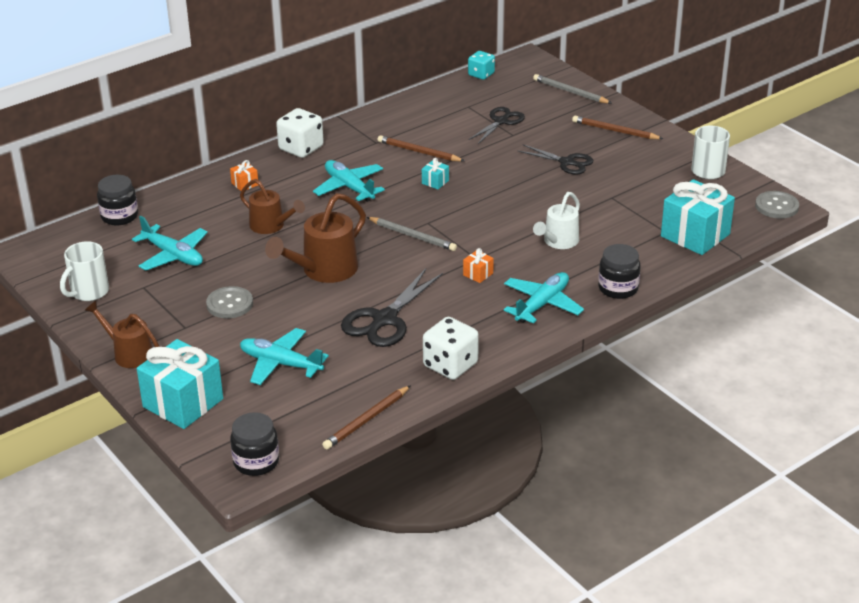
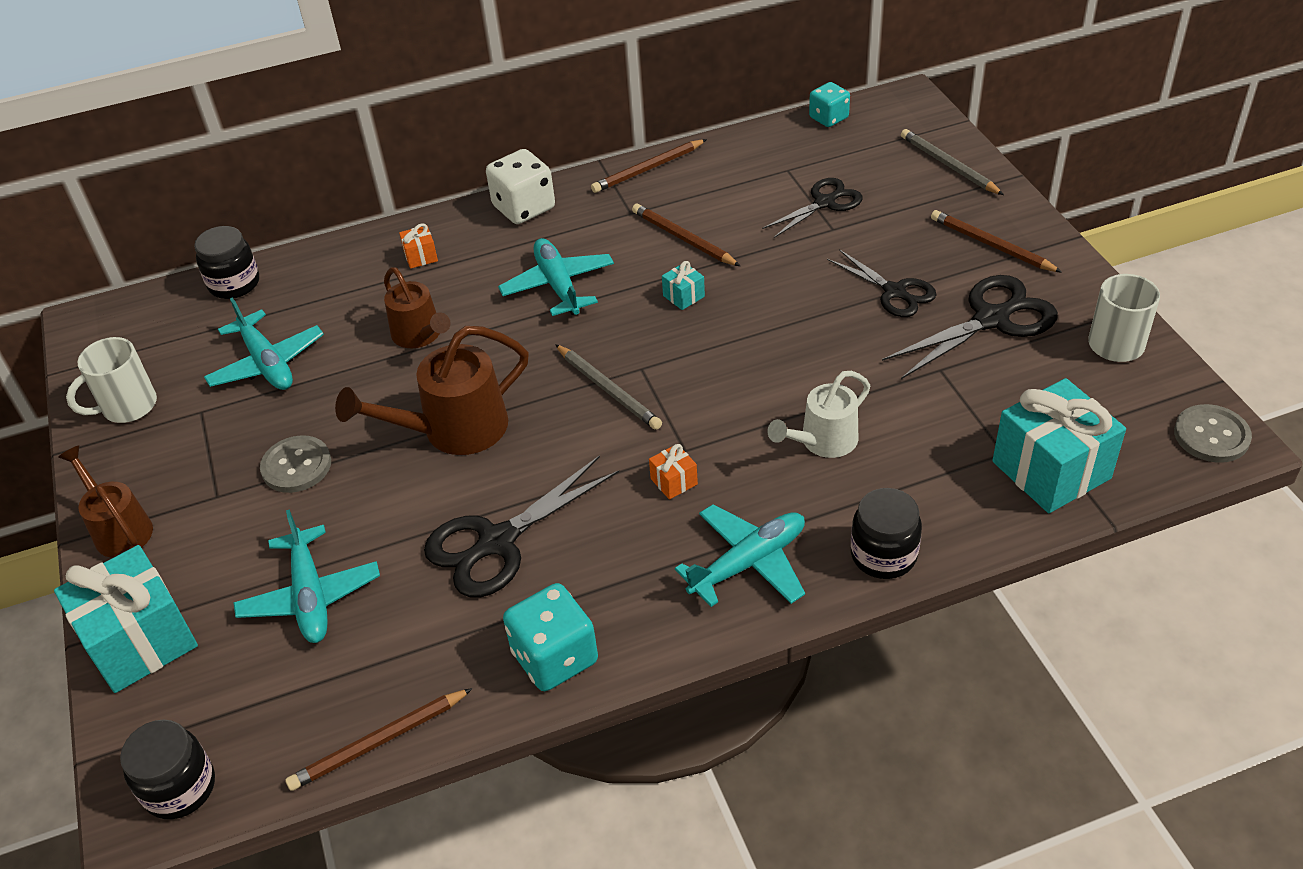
camera: 20 degrees right, 10 degrees up
turquoise plane [240,328,329,385] -> turquoise plane turned 150 degrees counterclockwise [233,509,380,643]
white dice [423,317,479,380] -> turquoise dice [503,583,598,691]
none -> brown pencil [591,139,707,193]
none -> black scissors [882,275,1058,379]

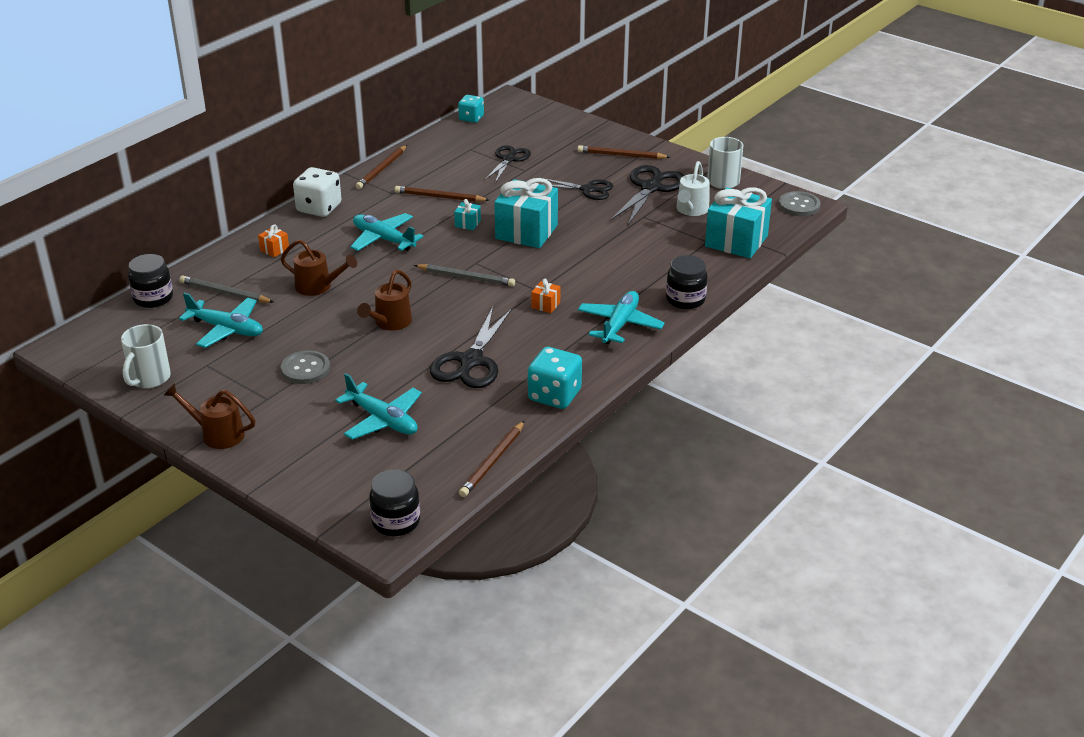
camera: 35 degrees left, 10 degrees down
turquoise gift [54,545,198,693] -> turquoise gift moved to [494,178,558,248]
brown watering can [335,326,529,455] -> brown watering can [357,270,412,331], size x0.65
white watering can [767,371,870,458] -> white watering can moved to [676,161,709,216]
grey pencil [901,129,1004,195] -> grey pencil moved to [179,276,274,303]

